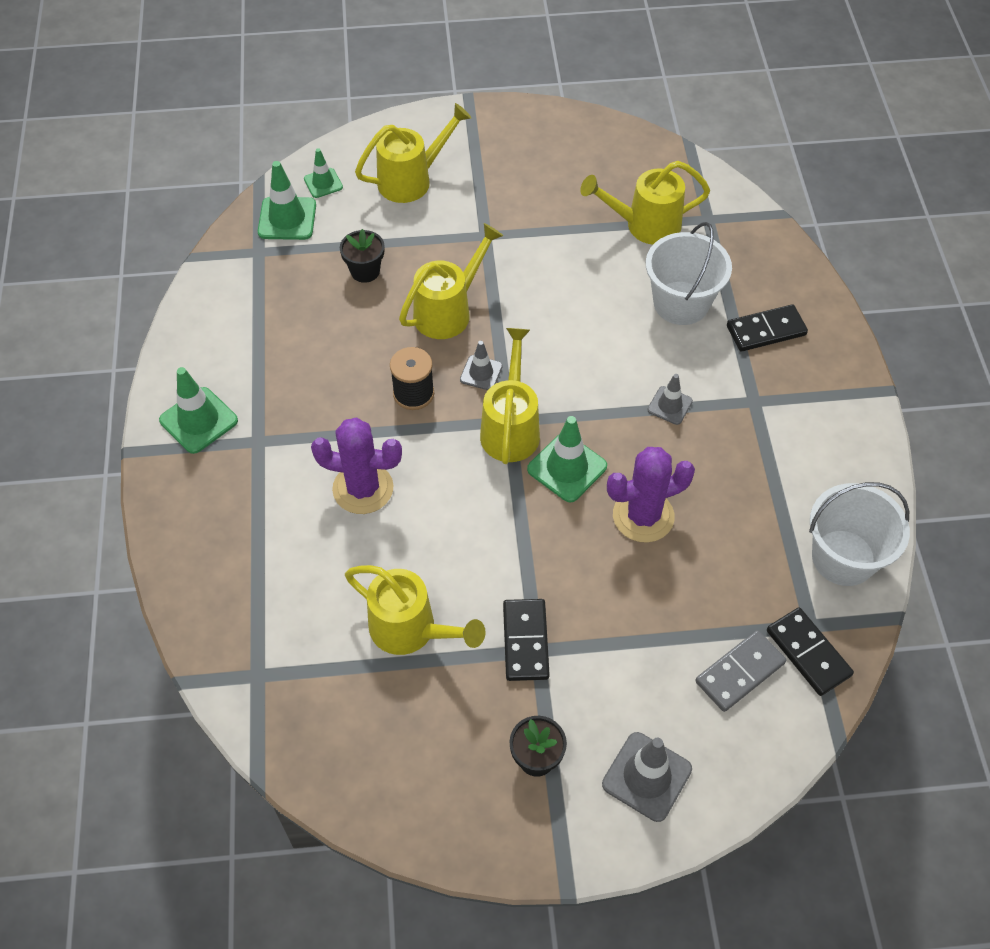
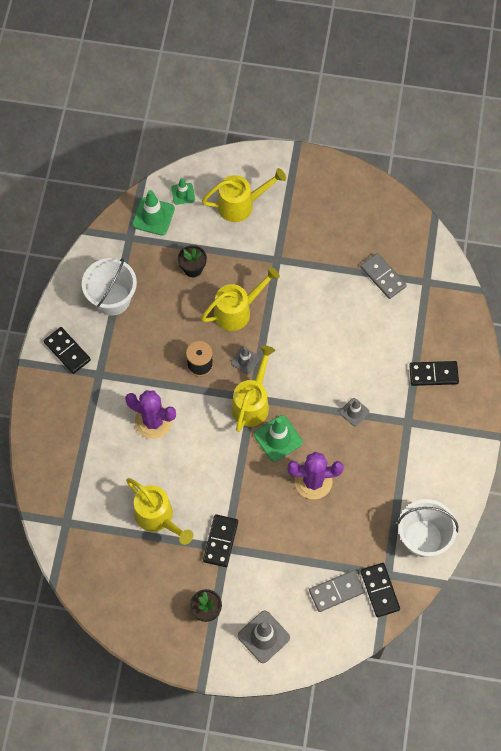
camera: 15 degrees right, 10 degrees up
green traffic cone [159,367,238,454] -> black domino [44,327,91,374]
yellow watering can [580,161,710,245] -> grey domino [360,253,407,299]
white bucket [646,222,732,325] -> white bucket moved to [82,258,137,316]

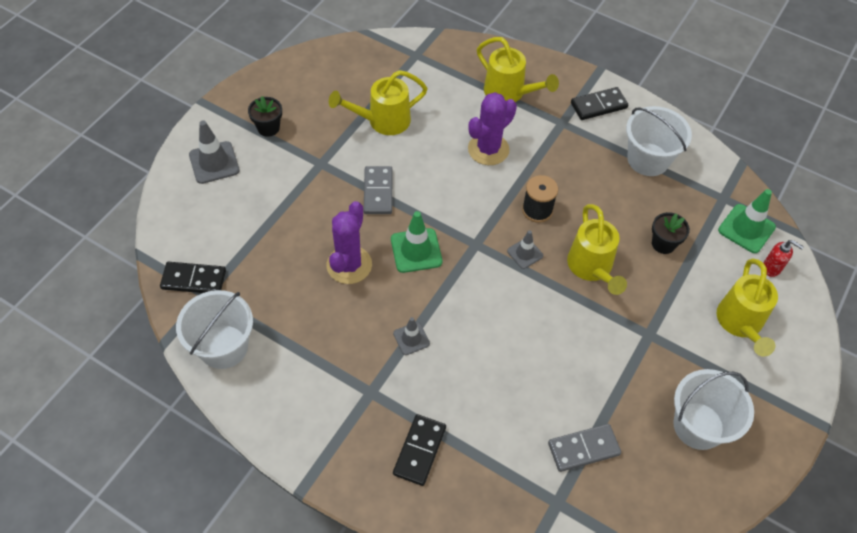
camera: 110 degrees right, 10 degrees down
green traffic cone [171,178,195,205] -> red soap dispenser [763,240,804,277]
black domino [203,514,238,567] -> none
yellow watering can [232,345,275,432] -> yellow watering can moved to [477,37,559,102]
grey domino [309,570,365,612] -> grey domino moved to [364,166,392,214]
none -> white bucket [673,369,754,450]

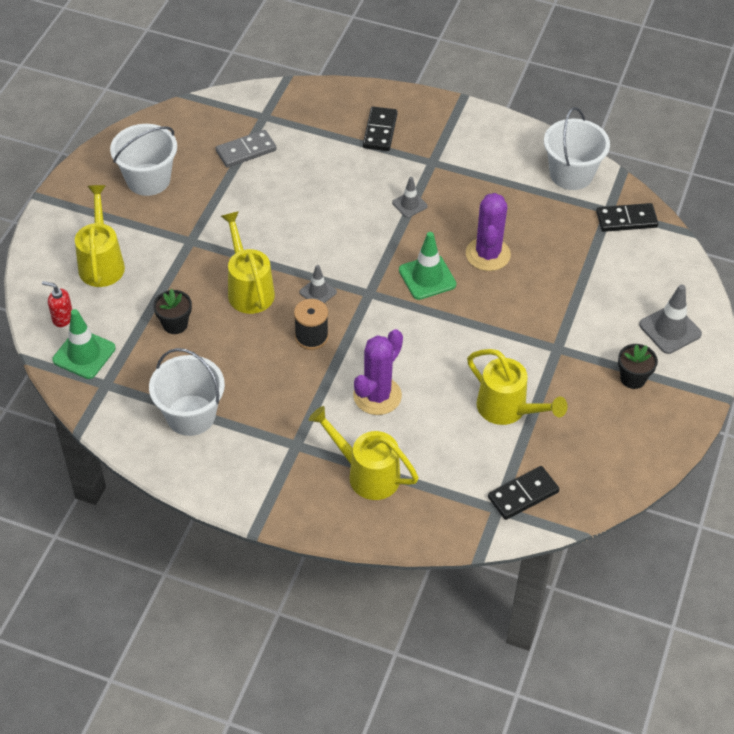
camera: 170 degrees right, 5 degrees down
yellow watering can [329,70,428,135] -> yellow watering can turned 75 degrees clockwise [467,349,567,425]
grey domino [364,166,392,214] -> none
black domino [571,87,628,120] -> black domino moved to [488,466,559,520]

